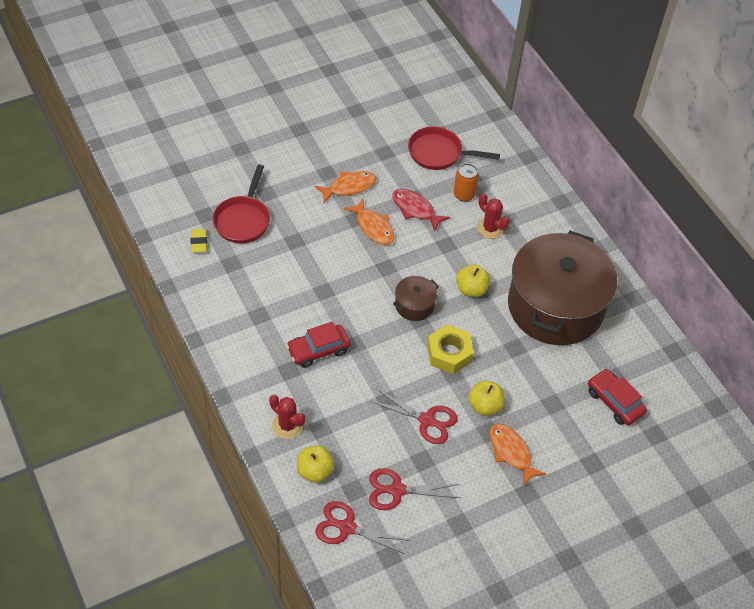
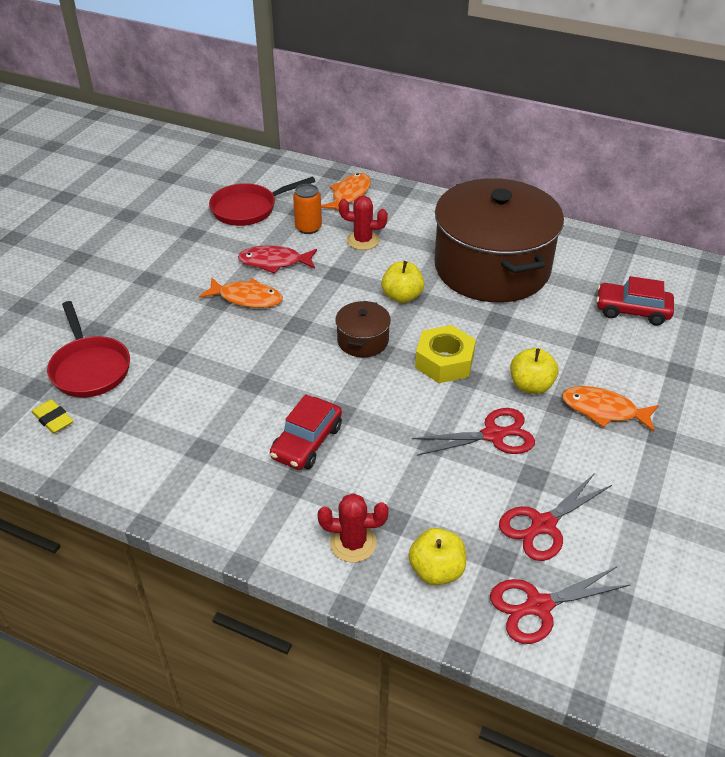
camera: 35 degrees left, 10 degrees down
orange fish [314,171,377,203] -> orange fish moved to [321,173,371,211]

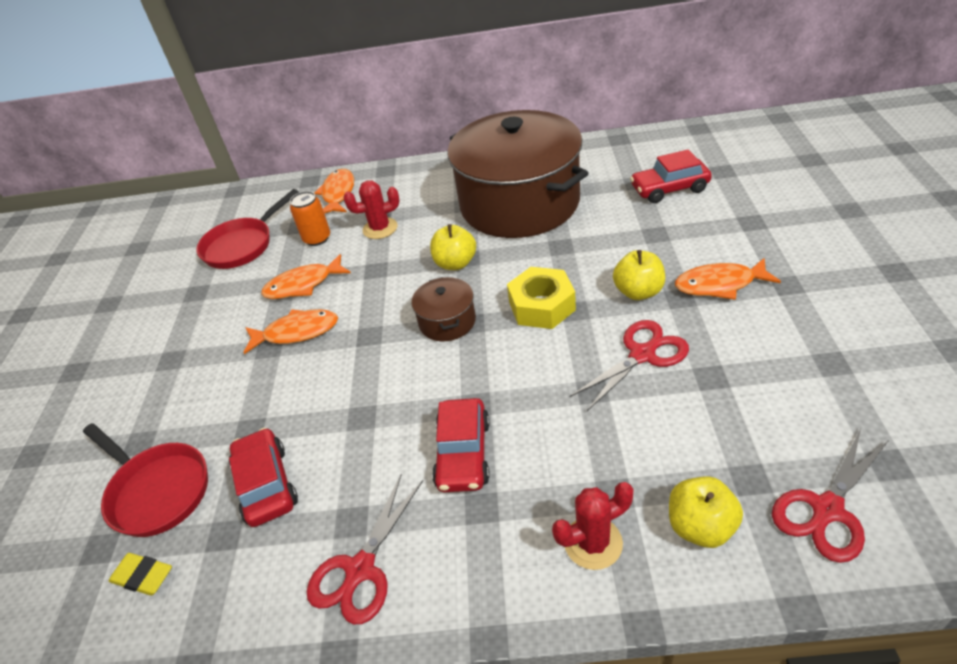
camera: 20 degrees left, 0 degrees up
red fish [238,246,317,274] -> orange fish [261,254,351,299]
red scissors [499,473,612,561] -> red scissors moved to [307,474,423,624]
none -> red car [229,428,298,527]

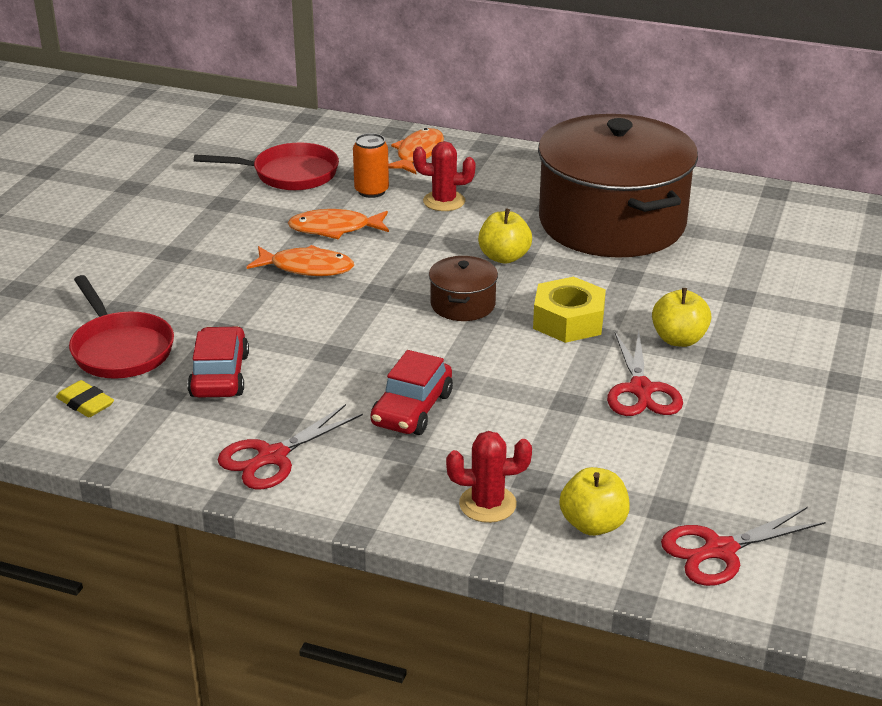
camera: 15 degrees right, 10 degrees down
red pan [196,189,299,269] -> red pan turned 150 degrees counterclockwise [194,143,339,191]
red scissors [569,320,689,411] -> red scissors turned 105 degrees clockwise [607,330,683,416]
red car [630,149,712,203] -> none
orange fish [675,258,781,300] -> none

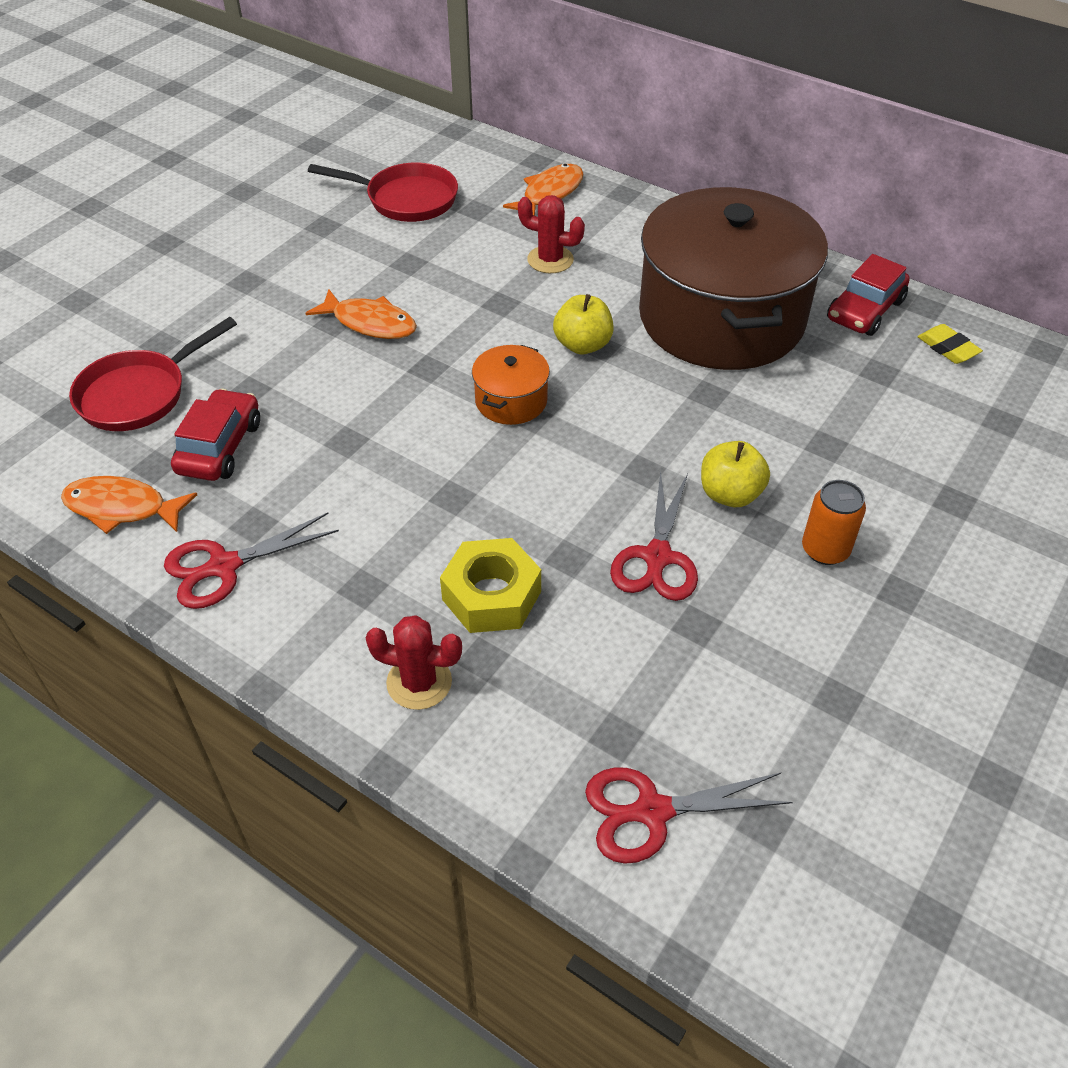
camera: 15 degrees right, 15 degrees up
yellow eraser [56,380,114,417] -> yellow eraser moved to [918,324,983,364]
red pan [69,275,174,379] -> red pan turned 60 degrees clockwise [69,317,237,431]
orange fish [288,209,389,239] -> orange fish moved to [61,476,197,534]
orange can [353,133,389,198] -> orange can moved to [802,480,866,565]
red car [371,350,453,435] -> red car moved to [827,254,910,336]
brown pot [429,256,498,321] -> orange pot [472,345,550,425]
yellow nut [533,277,606,343] -> yellow nut moved to [440,538,541,633]
yellow apple [560,467,630,536] -> none

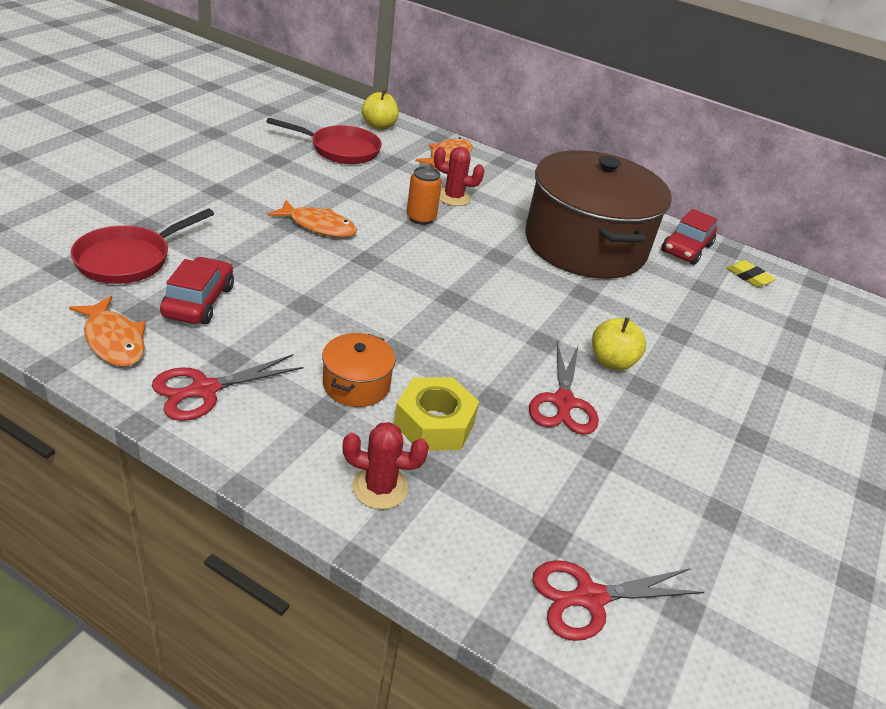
camera: 10 degrees left, 10 degrees down
orange fish [61,476,197,534] -> orange fish turned 135 degrees counterclockwise [69,296,146,367]
orange pot [472,345,550,425] -> orange pot moved to [322,333,396,407]
yellow apple [553,294,613,354] -> yellow apple moved to [362,90,399,130]
orange can [802,480,866,565] -> orange can moved to [407,167,442,225]

